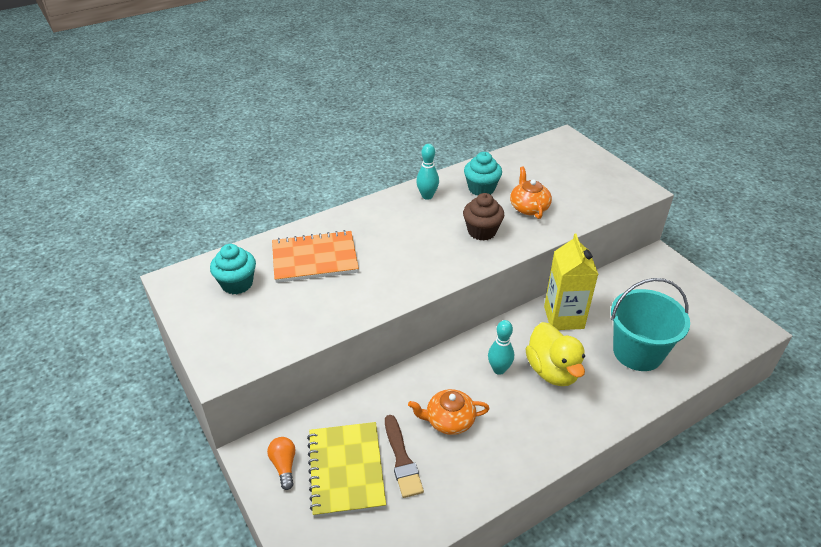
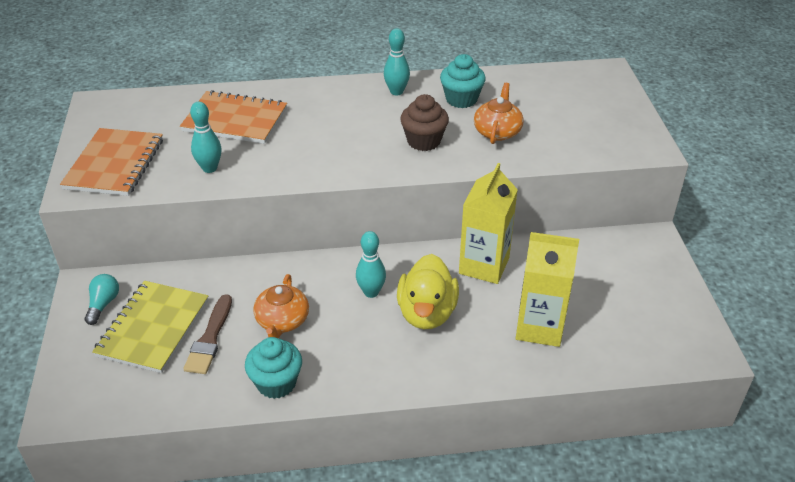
camera: 25 degrees right, 0 degrees up
turquoise cupcake [210,244,256,294] -> turquoise cupcake moved to [245,337,302,399]
orange light bulb [267,437,295,490] -> turquoise light bulb [85,274,119,325]
orange teapot [408,389,490,435] -> orange teapot turned 105 degrees counterclockwise [253,274,309,338]
turquoise bucket [611,278,690,371] -> yellow carton [516,232,579,347]
none -> orange notebook [60,128,163,196]
none -> turquoise bowling pin [190,102,222,173]

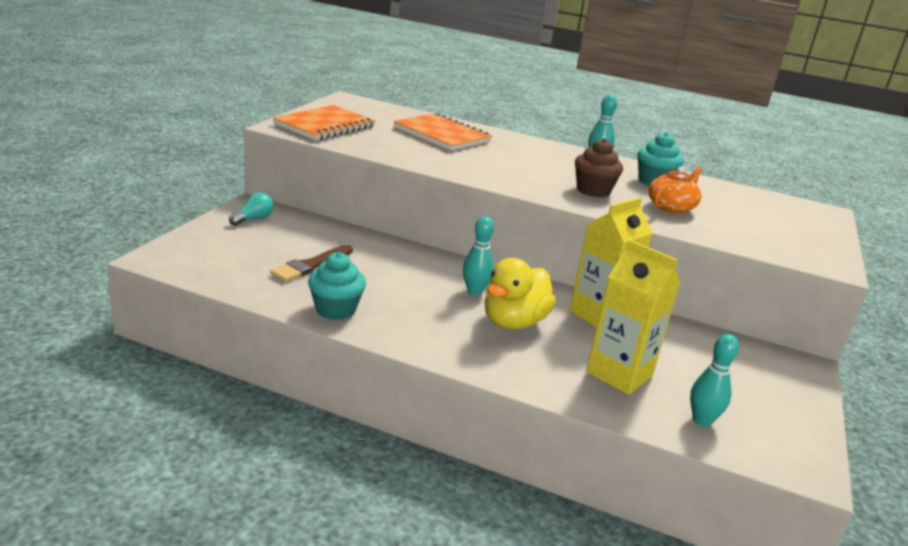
camera: 25 degrees right, 15 degrees down
yellow notebook [92,281,208,373] -> none
turquoise bowling pin [190,102,222,173] -> turquoise bowling pin moved to [690,334,739,427]
orange teapot [253,274,309,338] -> none

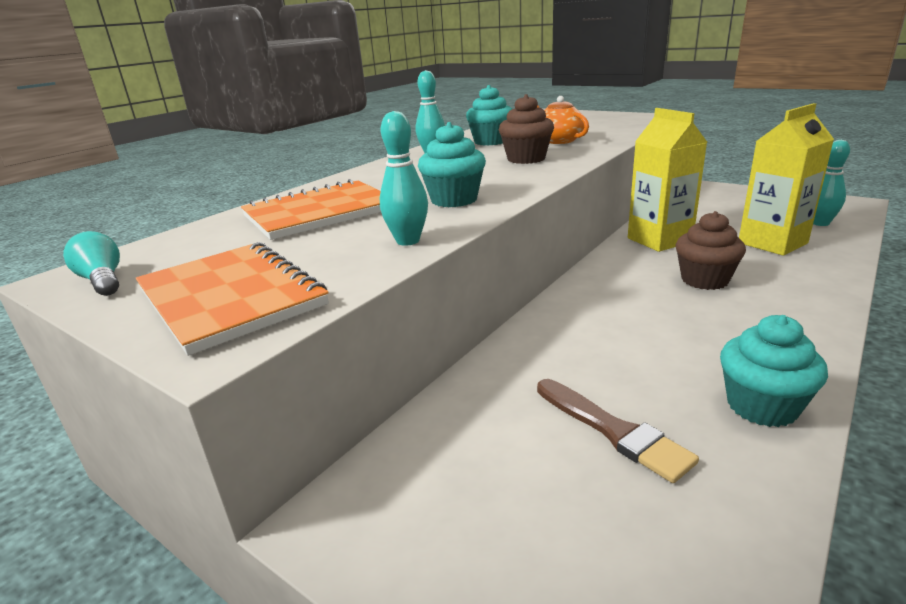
camera: 70 degrees left, 0 degrees up
turquoise light bulb [229,192,274,226] -> turquoise light bulb moved to [63,231,120,296]
turquoise bowling pin [463,216,494,295] -> turquoise bowling pin moved to [380,111,428,246]
yellow duck [485,258,556,329] -> brown cupcake [676,211,746,290]
none -> turquoise cupcake [418,122,486,207]

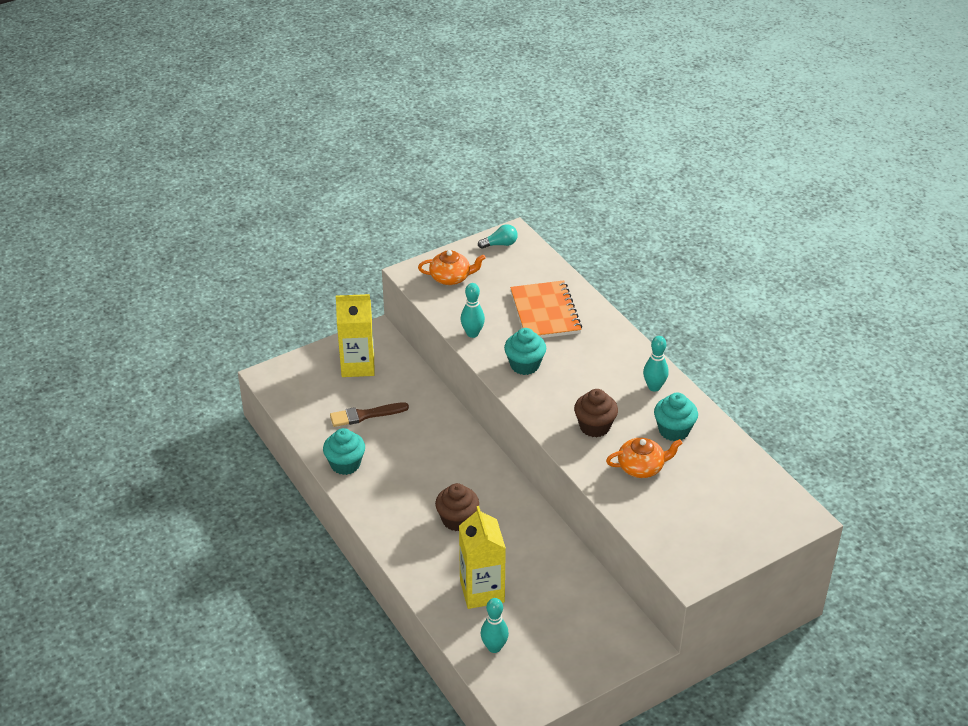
camera: 110 degrees right, 15 degrees up
orange notebook [136,242,329,356] -> orange teapot [418,250,486,285]
yellow carton [628,108,707,252] -> yellow carton moved to [336,294,375,377]

